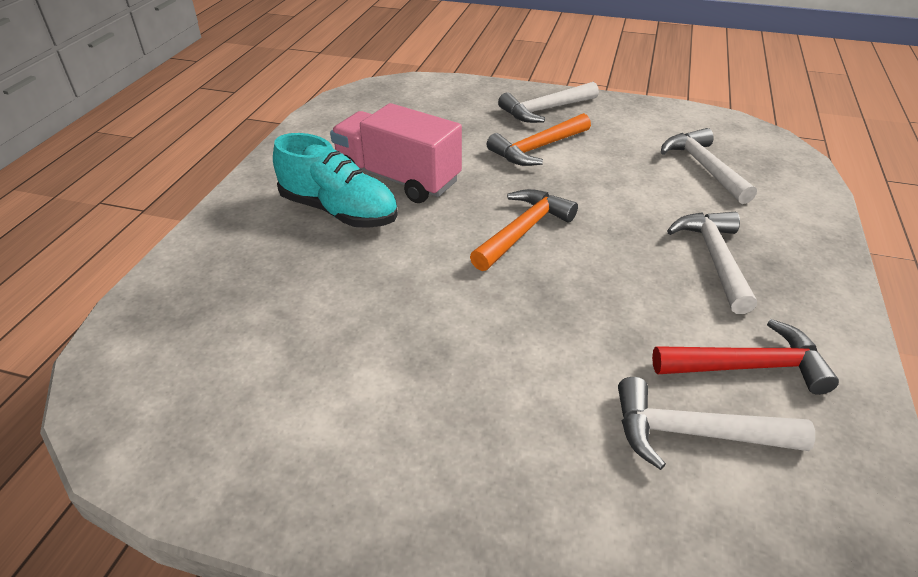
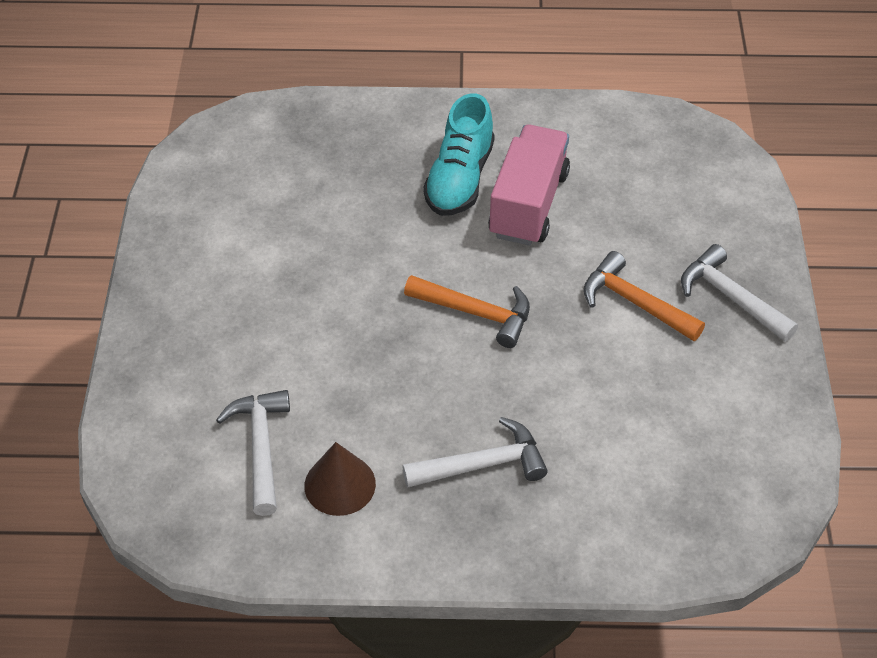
camera: 75 degrees right, 10 degrees up
red hammer [652,319,839,395] -> brown cone [304,442,376,516]
white hammer [661,128,757,204] -> none

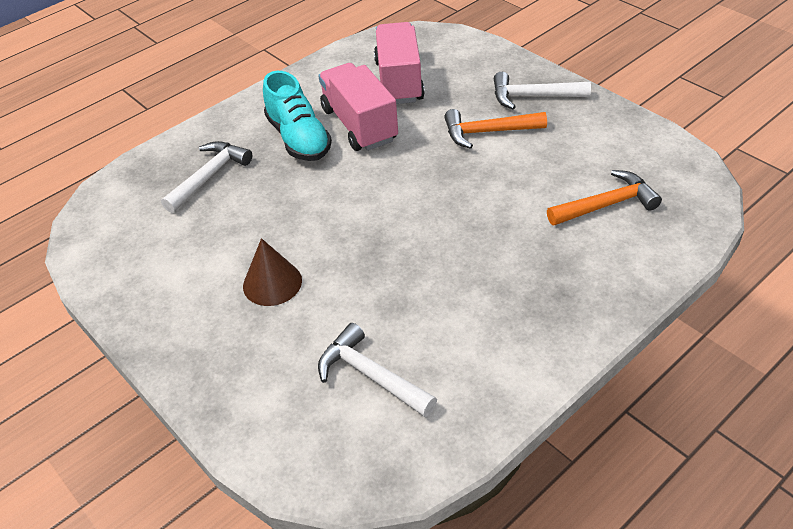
camera: 40 degrees left, 5 degrees down
brown cone [304,442,376,516] -> brown cone moved to [243,238,302,306]
white hammer [402,417,548,488] -> white hammer moved to [161,141,252,213]
orange hammer [404,275,530,348] -> orange hammer moved to [547,170,662,225]
none -> pink truck [374,22,425,104]

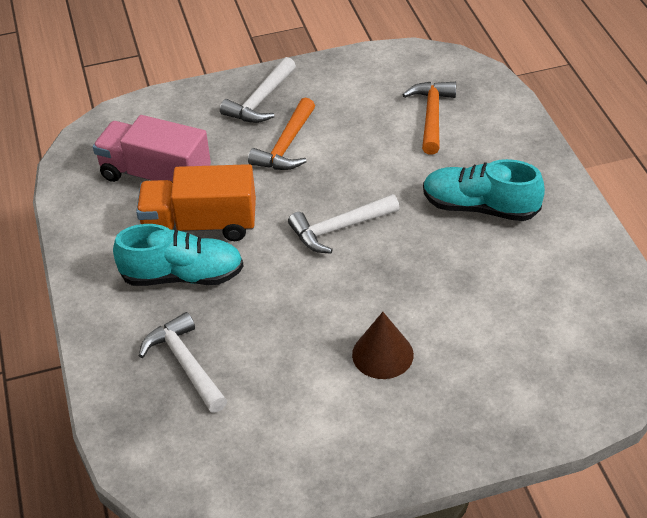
camera: 65 degrees left, 0 degrees up
pink truck [318,63,398,151] -> orange truck [136,164,256,241]
white hammer [318,323,437,417] -> white hammer moved to [288,194,400,254]
none -> turquoise shoe [423,159,545,221]

